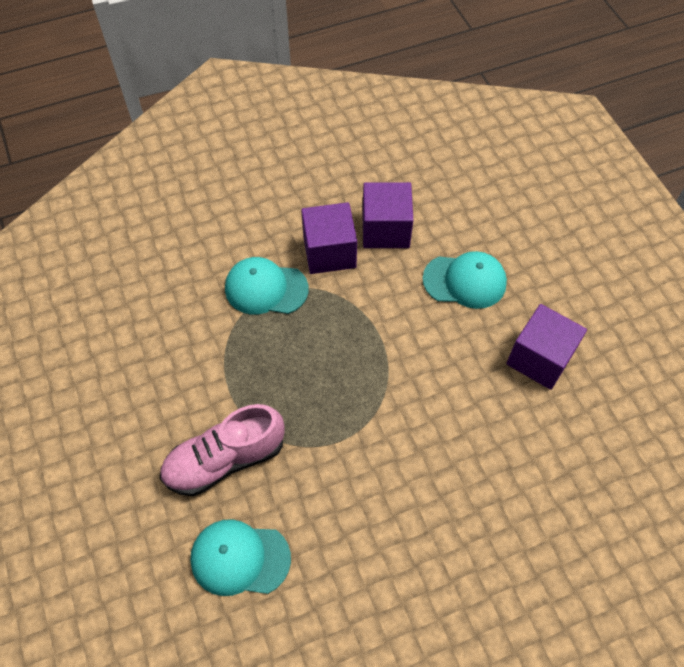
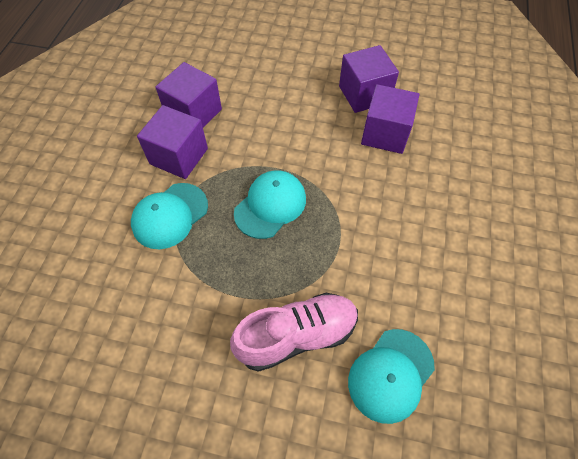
camera: 55 degrees left, 0 degrees up
pink shoe [160,404,285,496] -> pink shoe turned 120 degrees counterclockwise [230,293,358,372]
turquoise cap [423,251,507,309] -> turquoise cap moved to [234,170,306,239]
none -> purple cube [361,84,419,154]

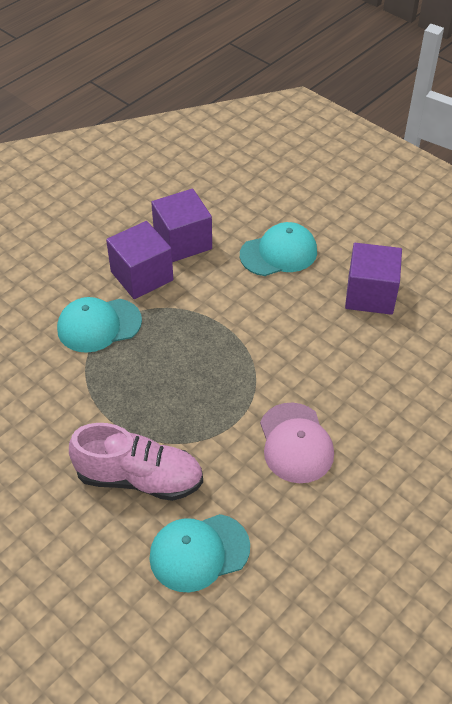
camera: 30 degrees right, 10 degrees down
turquoise cap [234,170,306,239] -> turquoise cap moved to [240,222,317,276]
purple cube [361,84,419,154] -> none
none -> pink cap [260,403,334,483]

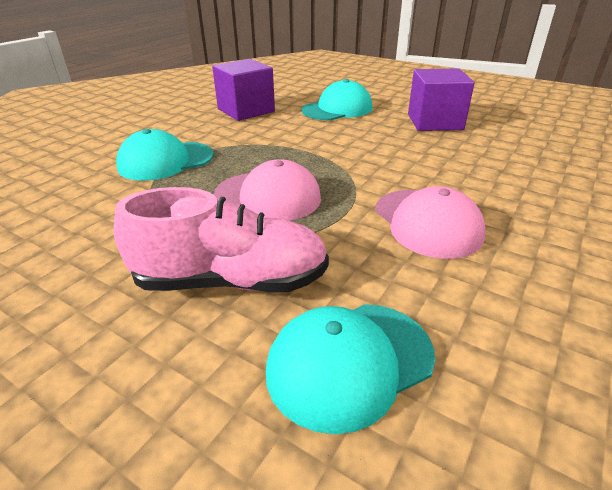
camera: 10 degrees left, 15 degrees down
purple cube [106,221,173,299] -> none
none -> pink cap [214,159,321,221]

